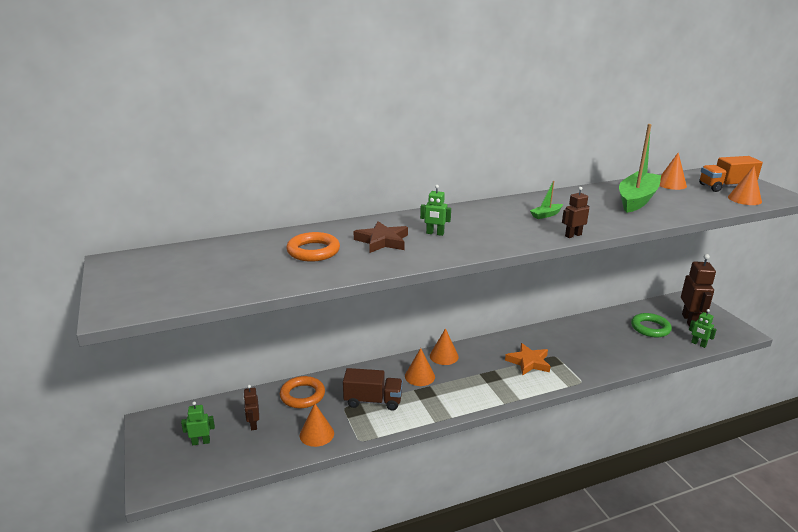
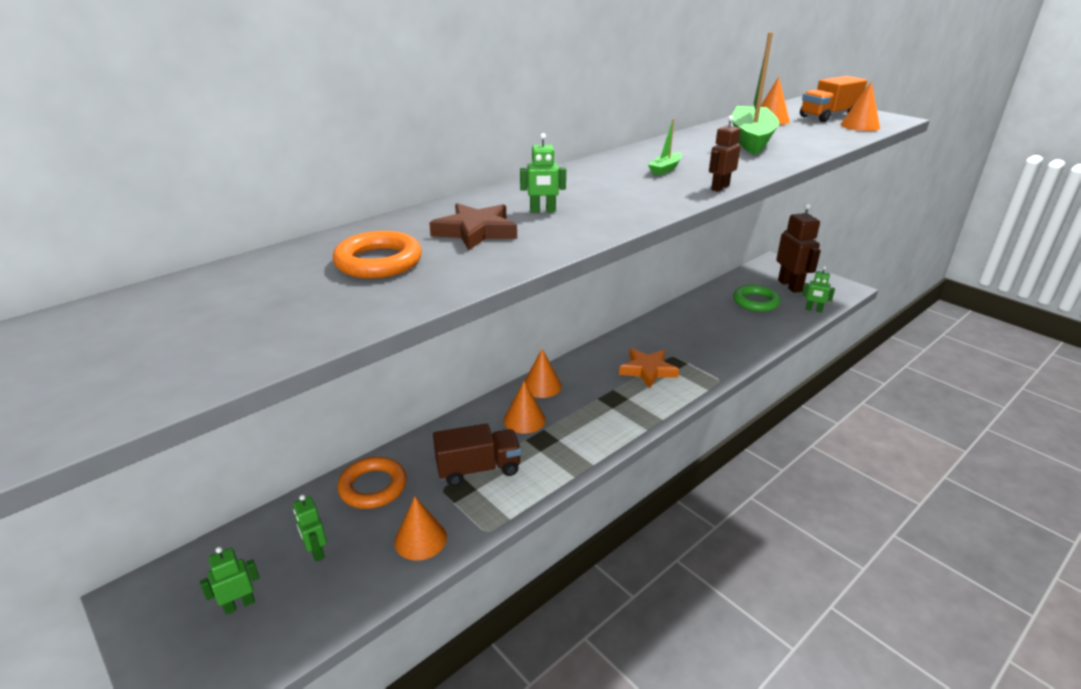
camera: 20 degrees left, 5 degrees up
brown robot [243,385,259,430] -> green robot [293,495,327,562]

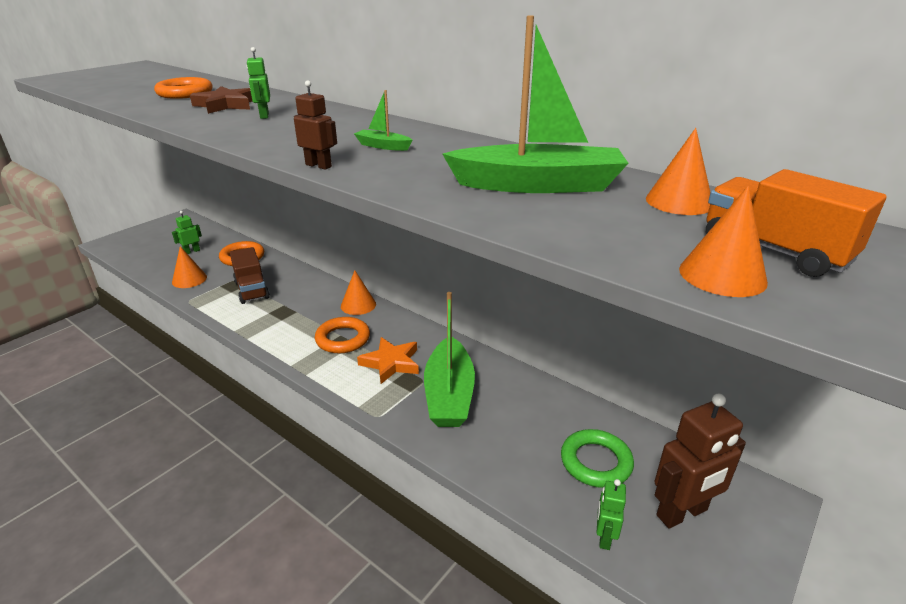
camera: 80 degrees right, 0 degrees up
green robot [200,547,259,615] -> none
orange cone [504,381,546,434] -> none
none -> orange ring [315,317,370,353]
none -> green boat [424,292,475,427]

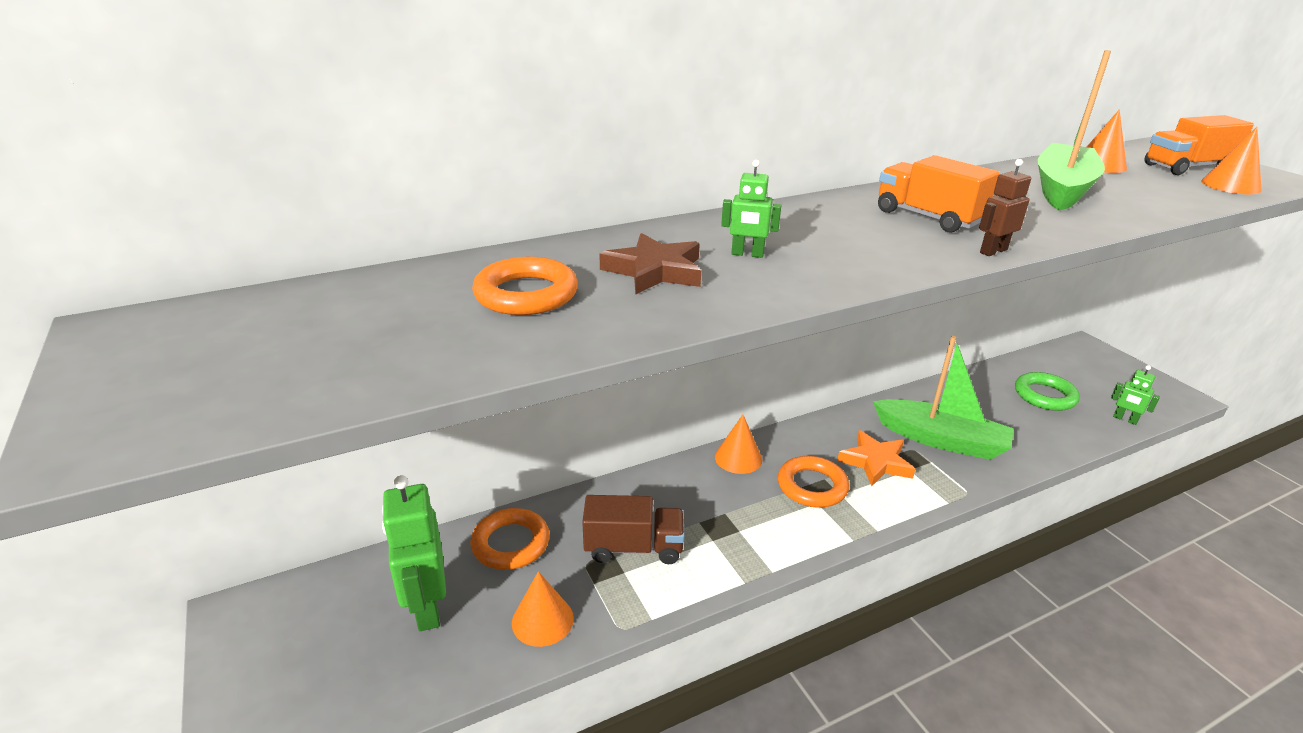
camera: 65 degrees left, 0 degrees up
green robot [172,211,202,254] -> green robot [382,475,446,631], size x1.92
green boat [354,90,412,151] -> orange truck [878,155,1000,233]
brown robot [655,394,746,529] -> none

